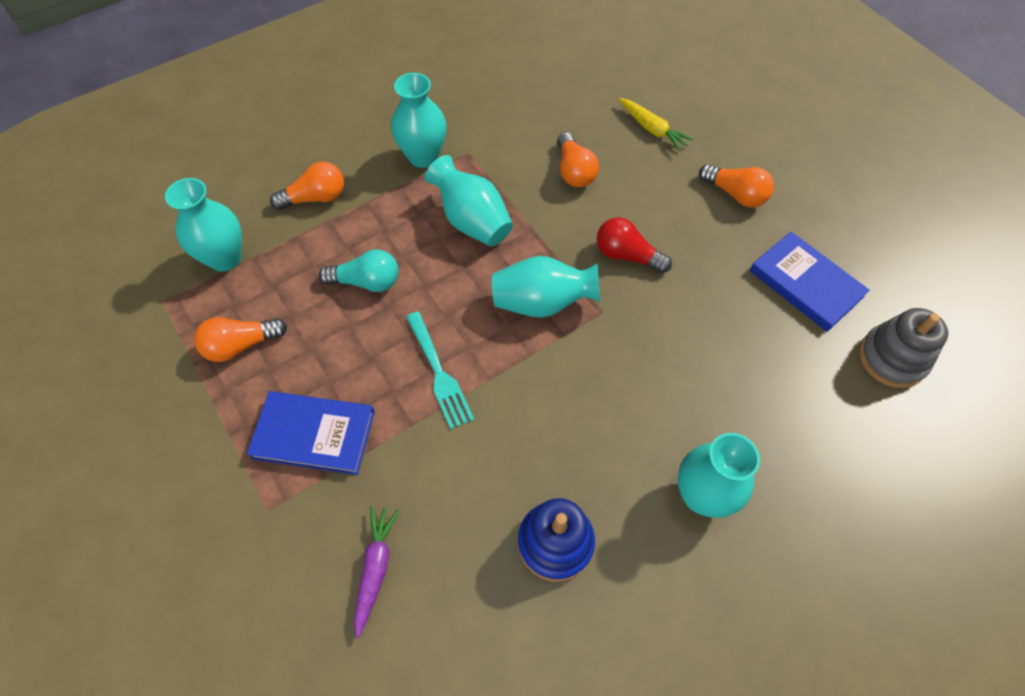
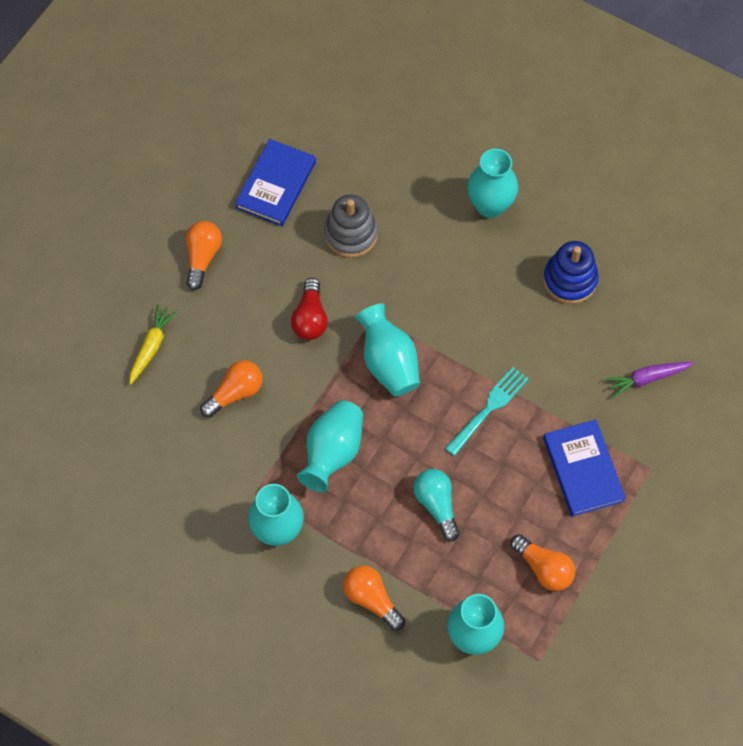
camera: 115 degrees left, 5 degrees up
grey stacking toy [859,308,948,388] -> grey stacking toy moved to [324,195,378,258]

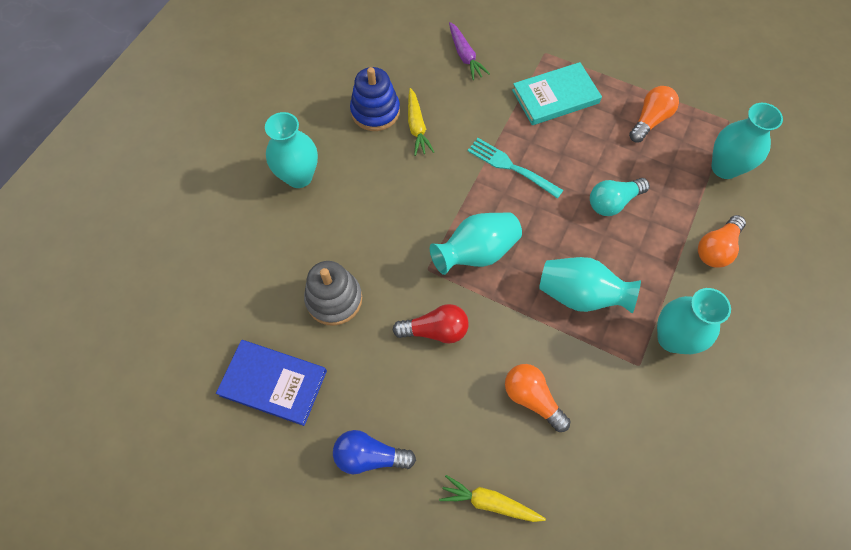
camera: 95 degrees left, 0 degrees up
orange light bulb [186,221,222,290] -> blue light bulb [333,430,416,474]
blue book [543,419,626,517] -> turquoise book [512,62,602,125]
none -> yellow carrot [408,88,434,156]

